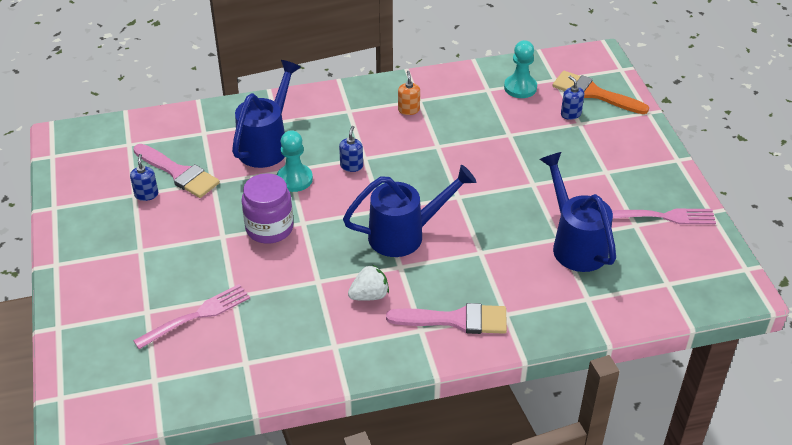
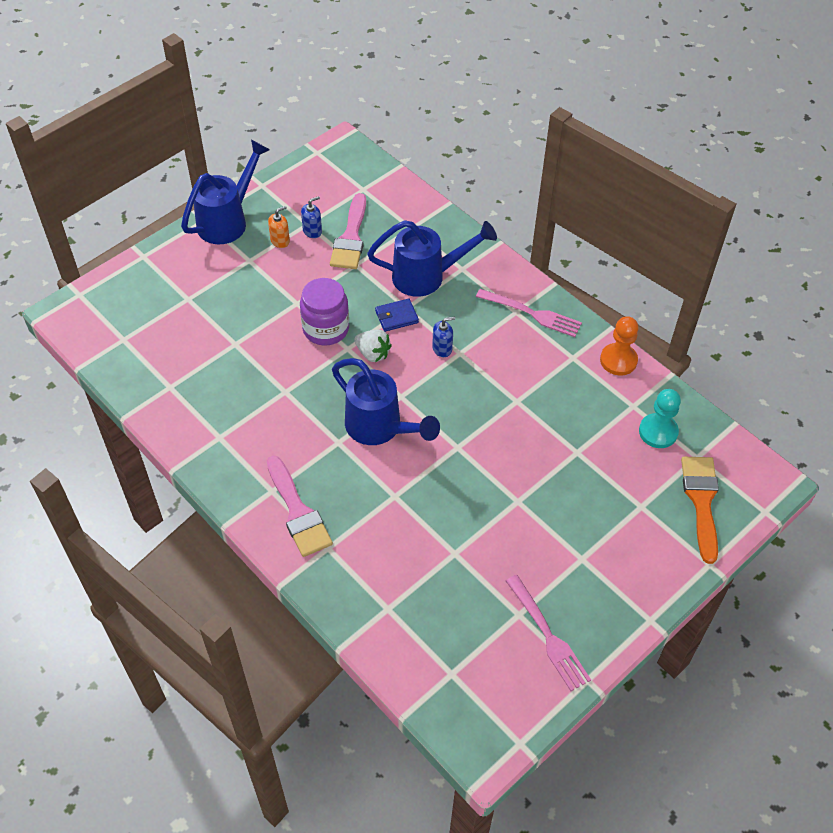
camera: 60 degrees right, 10 degrees up
pink fork [133,284,250,349] -> pink fork moved to [476,289,582,337]
turquoise pawn [277,130,313,192] -> blue wallet [375,298,419,332]
white strawberry [348,265,389,301] -> white strawberry moved to [355,330,392,362]
orange soap dispenser [398,71,420,115] -> orange soap dispenser moved to [268,206,290,248]
blue watering can [539,152,616,272] -> blue watering can moved to [181,140,270,244]
blue soap dispenser [561,76,584,120] -> none
none -> orange pawn [600,316,639,375]

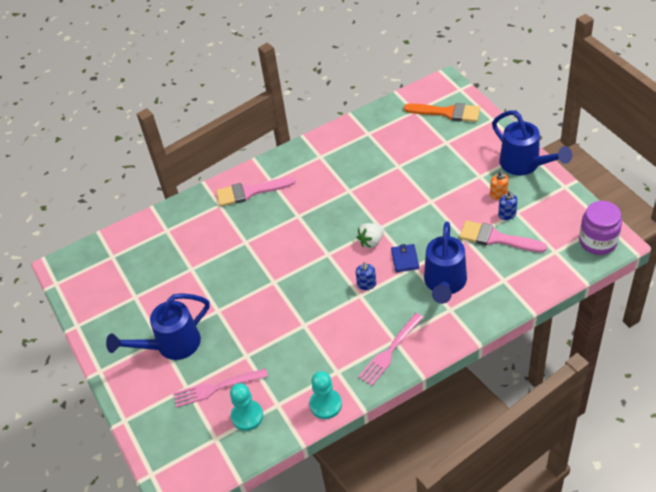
camera: 110 degrees right, 5 degrees down
purple jar [300,278,349,345] -> purple jar moved to [579,201,622,255]
blue watering can [332,358,440,445] -> blue watering can moved to [106,293,210,360]
pink fork [506,575,591,691] -> pink fork moved to [173,368,268,408]
orange pawn [600,316,639,375] -> turquoise pawn [309,371,342,419]
orange brush [681,457,719,564] -> orange brush moved to [404,103,480,122]

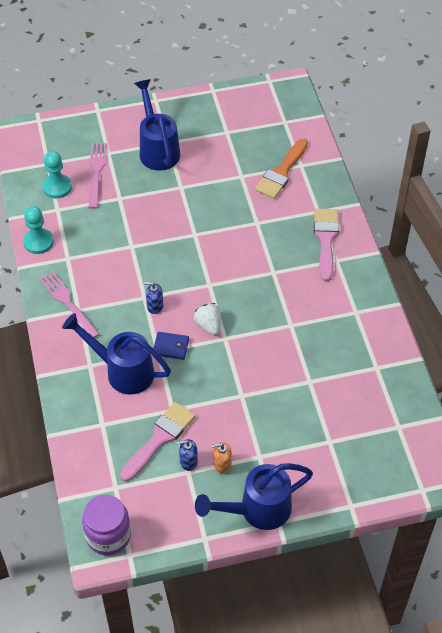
camera: 100 degrees right, 5 degrees up
orange brush [404,103,480,122] -> orange brush moved to [255,138,308,199]

